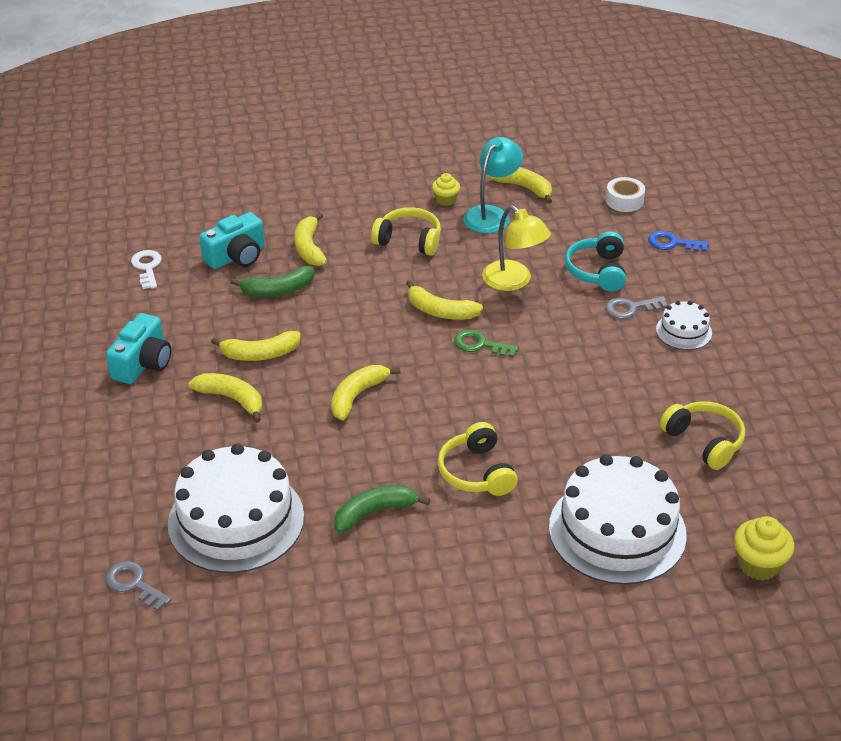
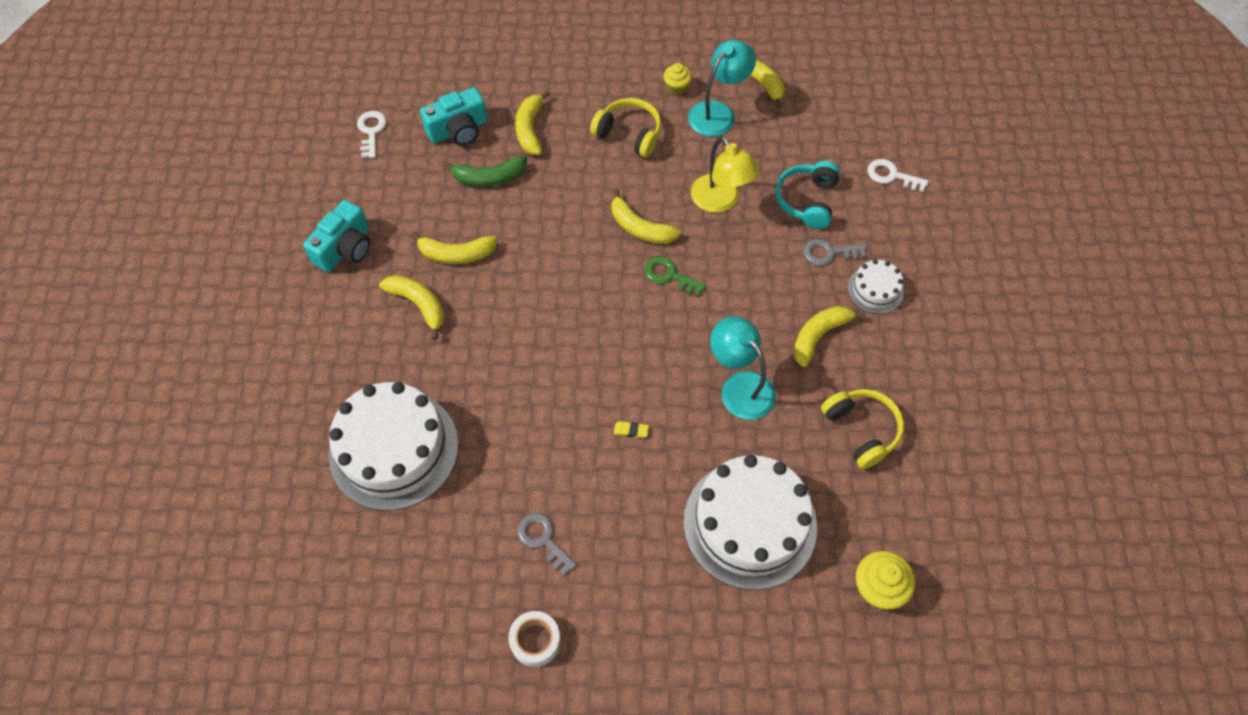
camera: 10 degrees right, 20 degrees up
grey key [105,561,171,611] -> grey key moved to [517,513,577,576]
yellow banana [331,365,401,420] -> yellow banana moved to [793,306,865,367]
green banana [334,485,430,533] -> none
yellow headphones [438,422,518,496] -> yellow eraser [614,421,649,438]
white tape [606,177,645,212] -> white tape moved to [508,611,561,667]
blue key [648,231,709,252] -> white key [868,159,929,192]
none -> turquoise lamp [710,316,776,420]

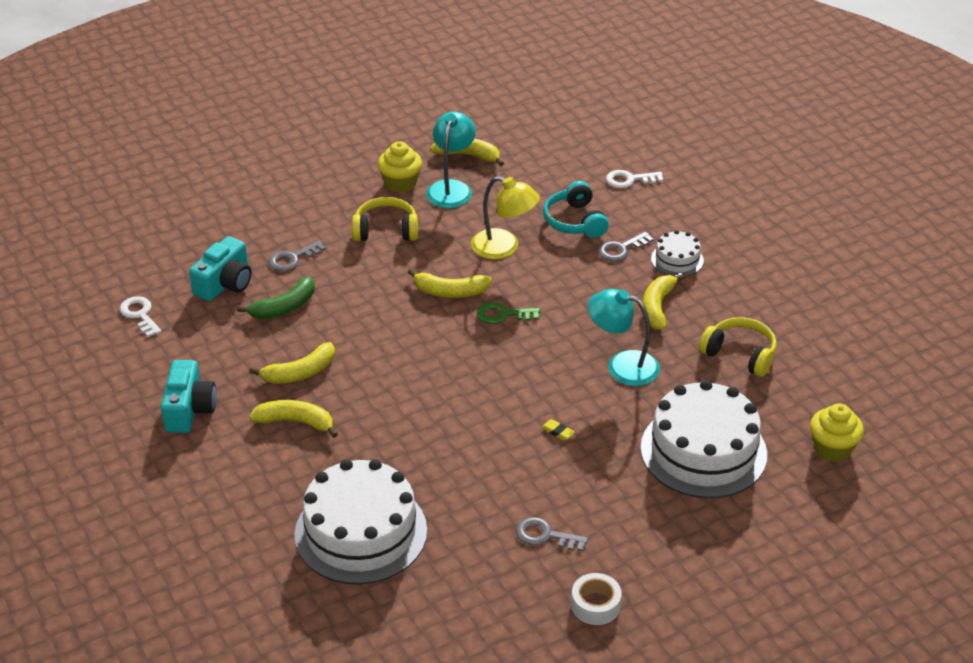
camera: 30 degrees left, 20 degrees down
yellow banana [515,90,550,155] -> grey key [269,240,326,271]
yellow eraser [614,421,649,438] -> yellow eraser turned 60 degrees clockwise [541,419,575,440]
yellow cupcake [663,63,692,95] -> yellow cupcake [378,141,422,193], size x1.57

